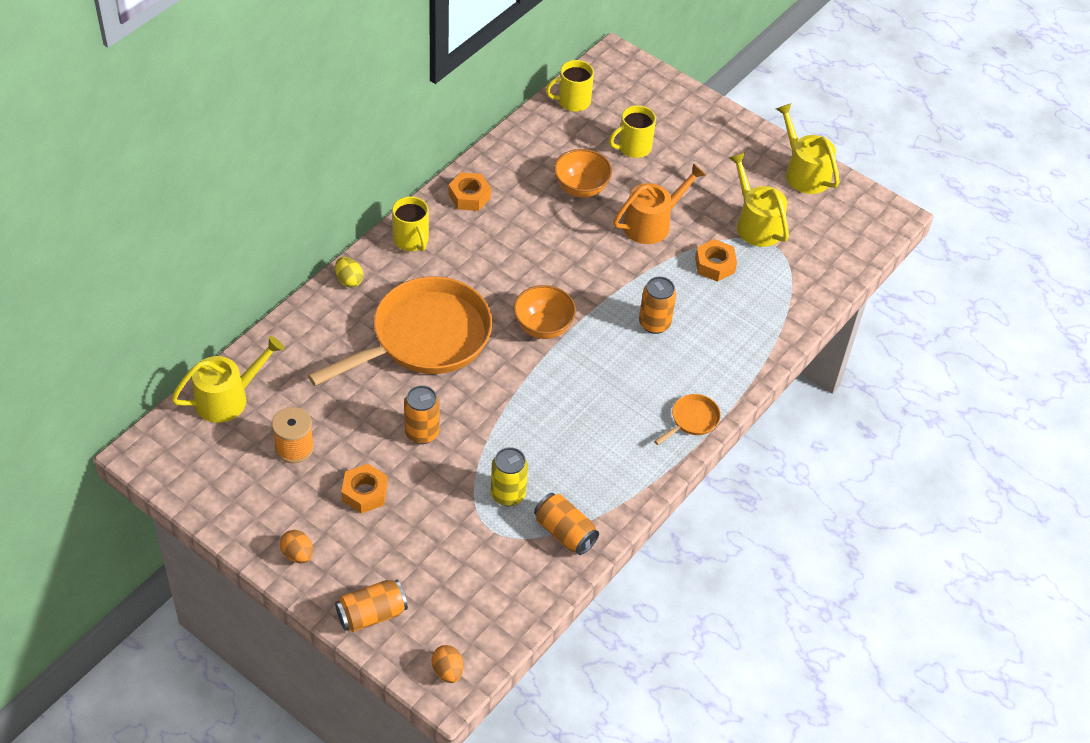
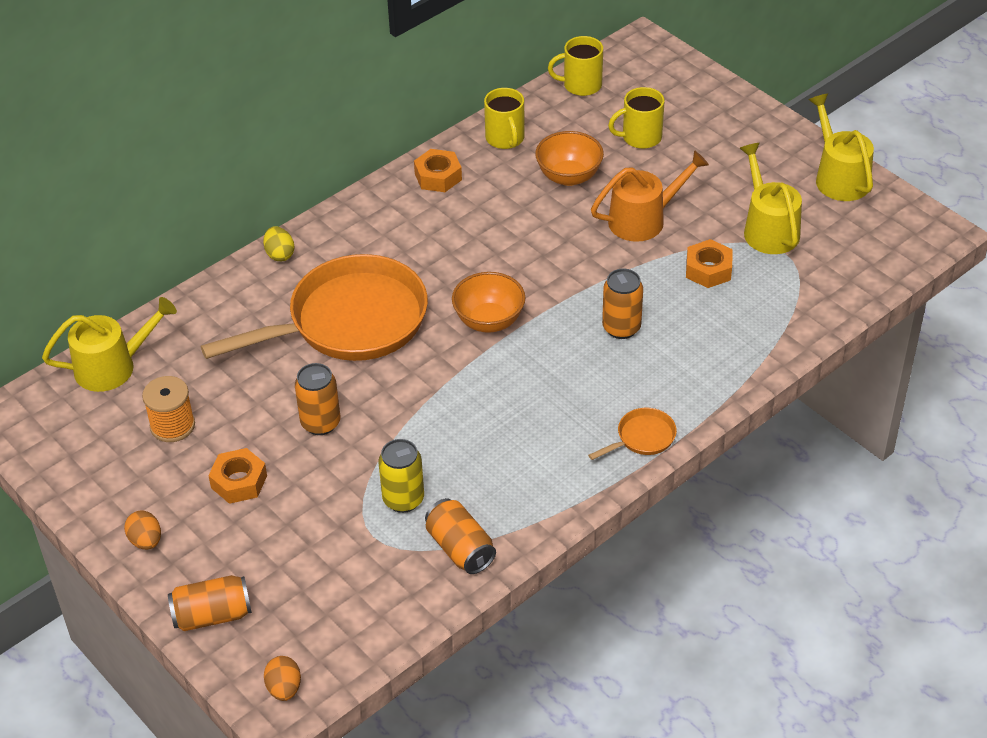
camera: 15 degrees right, 5 degrees down
yellow mug [392,196,429,251] -> yellow mug moved to [484,88,525,149]

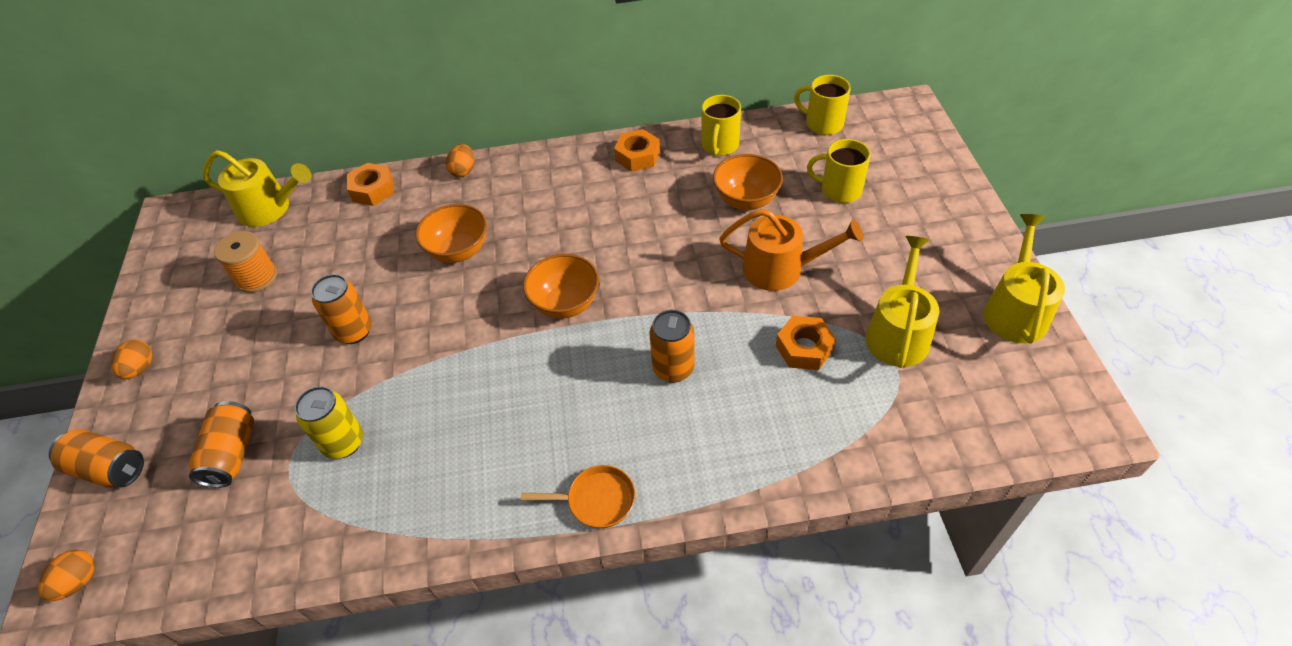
camera: 35 degrees right, 5 degrees up
orange pan [200,254,428,361] -> orange bowl [415,204,487,263]
orange nut [208,448,267,504] -> orange nut moved to [347,163,394,206]
yellow egg [263,226,295,261] -> orange egg [446,144,474,177]
orange can [425,498,496,574] -> orange can moved to [189,401,254,488]

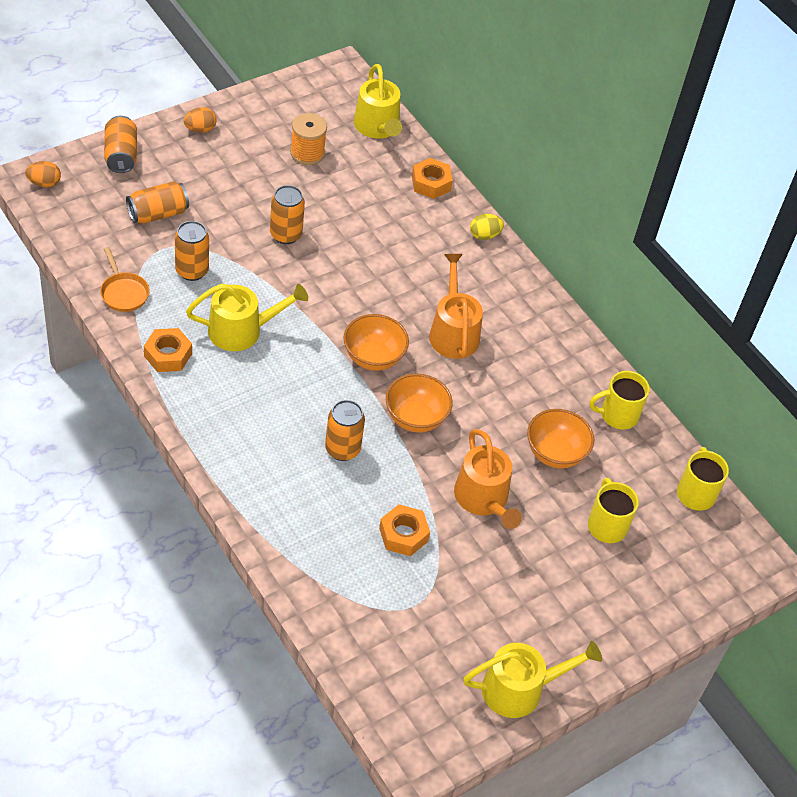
camera: 55 degrees right, 0 degrees up
yellow can [295,386,363,459] -> orange can [175,221,209,281]
orange bowl [415,204,487,263] -> orange bowl moved to [386,374,453,433]
orange egg [446,144,474,177] -> yellow egg [470,214,504,240]
orange pan [521,465,635,528] -> orange pan moved to [100,247,150,312]
orange nut [614,129,660,172] -> orange nut moved to [144,328,192,372]
yellow watering can [866,236,939,368] -> yellow watering can moved to [186,284,308,351]
none -> orange watering can [429,254,483,359]

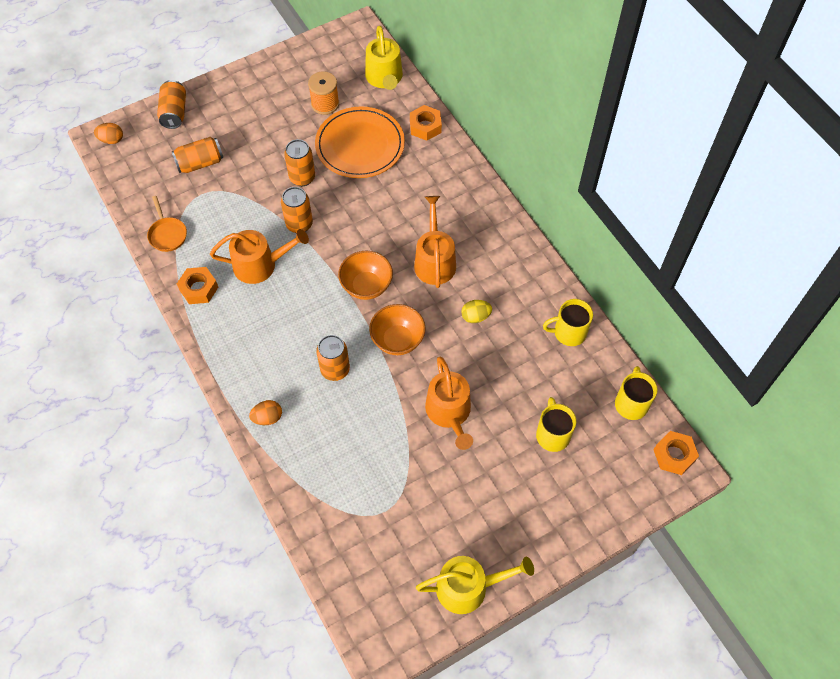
camera: 10 degrees right, 10 degrees up
orange can [175,221,209,281] -> orange can moved to [281,187,313,233]
orange egg [184,107,217,133] -> orange egg moved to [249,400,282,425]
yellow watering can [186,284,308,351] -> orange watering can [210,229,309,284]
orange nut [379,504,430,556] -> orange nut moved to [654,431,699,475]
yellow egg [470,214,504,240] -> yellow egg moved to [461,300,492,323]
orange bowl [527,409,594,469] -> none
none -> orange plate [315,106,405,178]

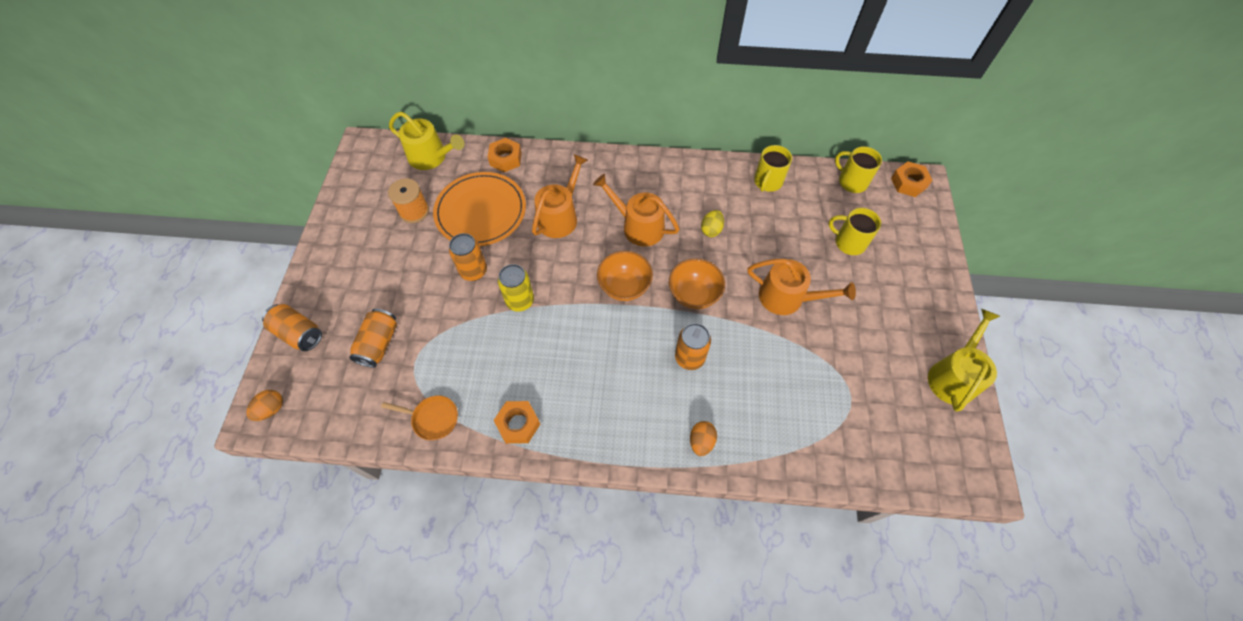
camera: 55 degrees left, 0 degrees up
orange watering can [210,229,309,284] -> orange watering can moved to [532,154,588,238]
orange can [281,187,313,233] -> yellow can [498,264,534,312]

